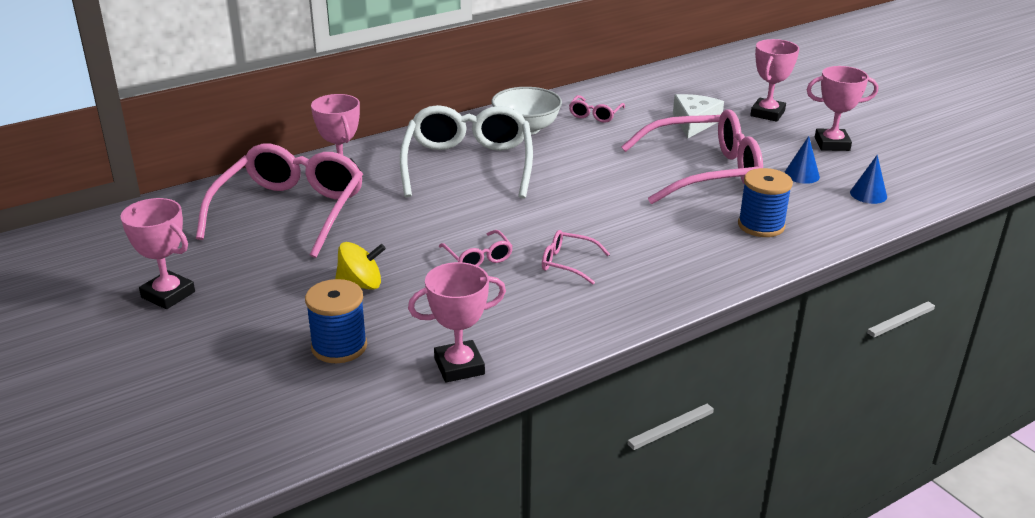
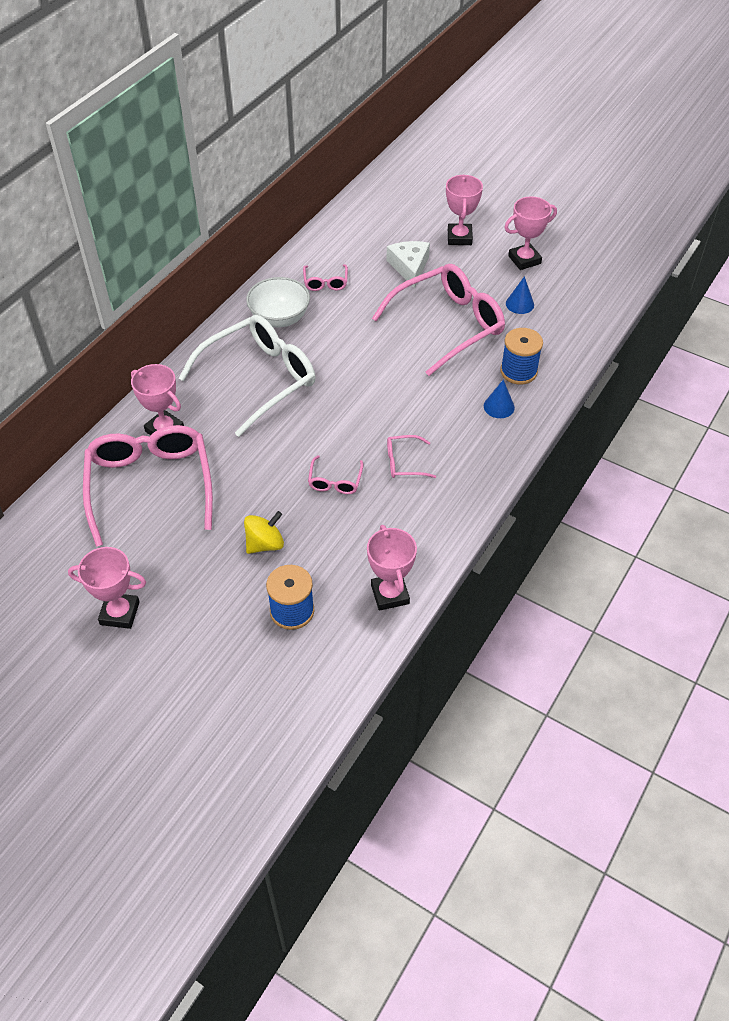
camera: 25 degrees left, 20 degrees up
white glasses [400,105,533,199] -> white glasses turned 75 degrees clockwise [179,315,316,437]
pink trophy [408,262,506,383] -> pink trophy turned 60 degrees counterclockwise [367,525,417,611]
pink glasses [439,230,513,267] -> pink glasses turned 60 degrees clockwise [308,455,364,494]
blue cone [850,155,887,204] -> blue cone moved to [484,380,515,418]

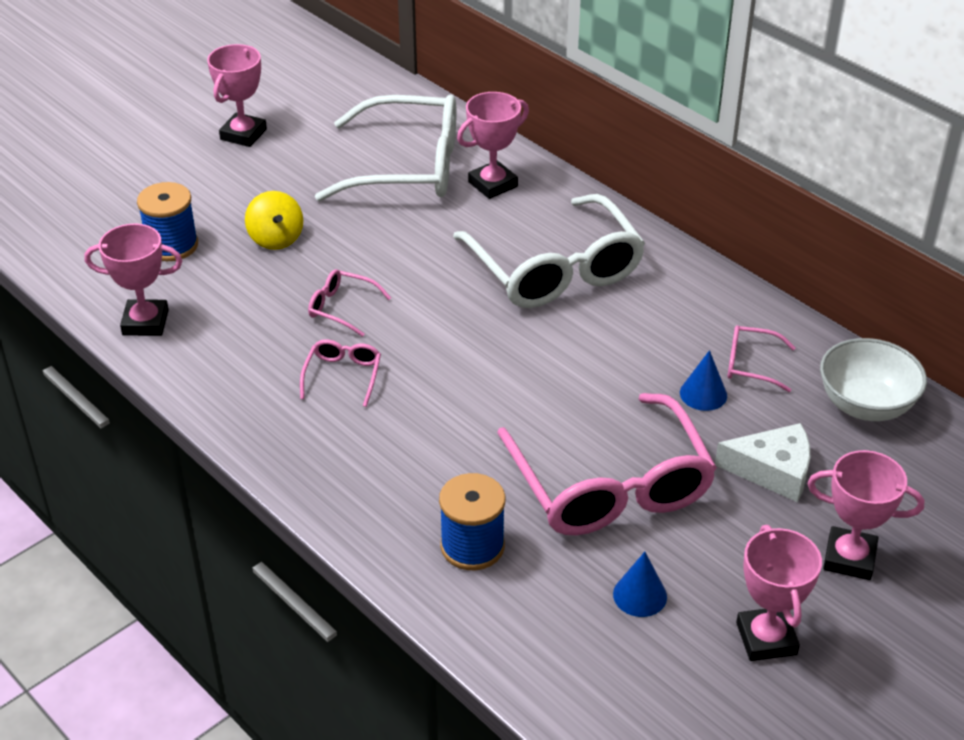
camera: 105 degrees right, 10 degrees down
pink glasses [83,425,213,547] -> white glasses [315,95,456,201]
white bowl [246,277,310,328] -> white bowl moved to [820,338,927,421]
blue cone [484,380,515,418] -> blue cone moved to [680,350,727,411]

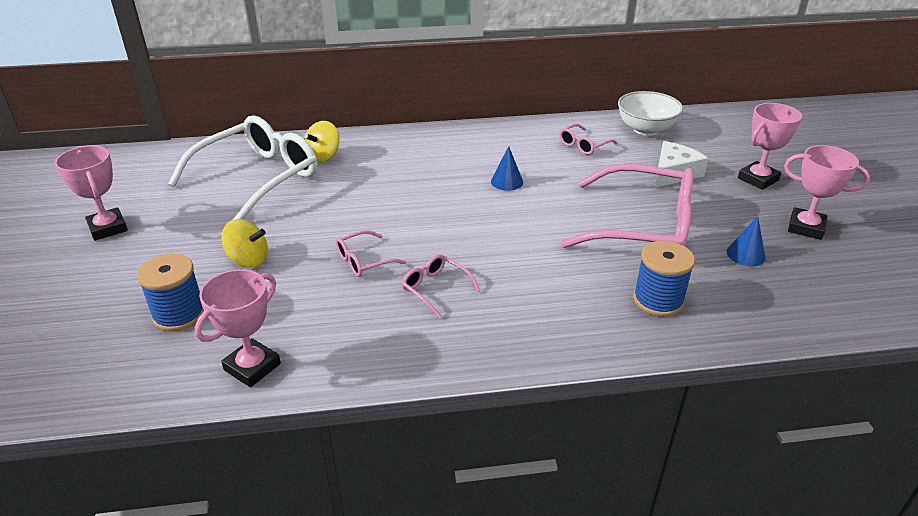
camera: 55 degrees left, 5 degrees down
white glasses [453,194,645,308] -> none
pink trophy [457,92,529,199] -> yellow spinning top [304,121,339,163]
blue cone [680,350,727,411] -> blue cone moved to [491,146,523,191]

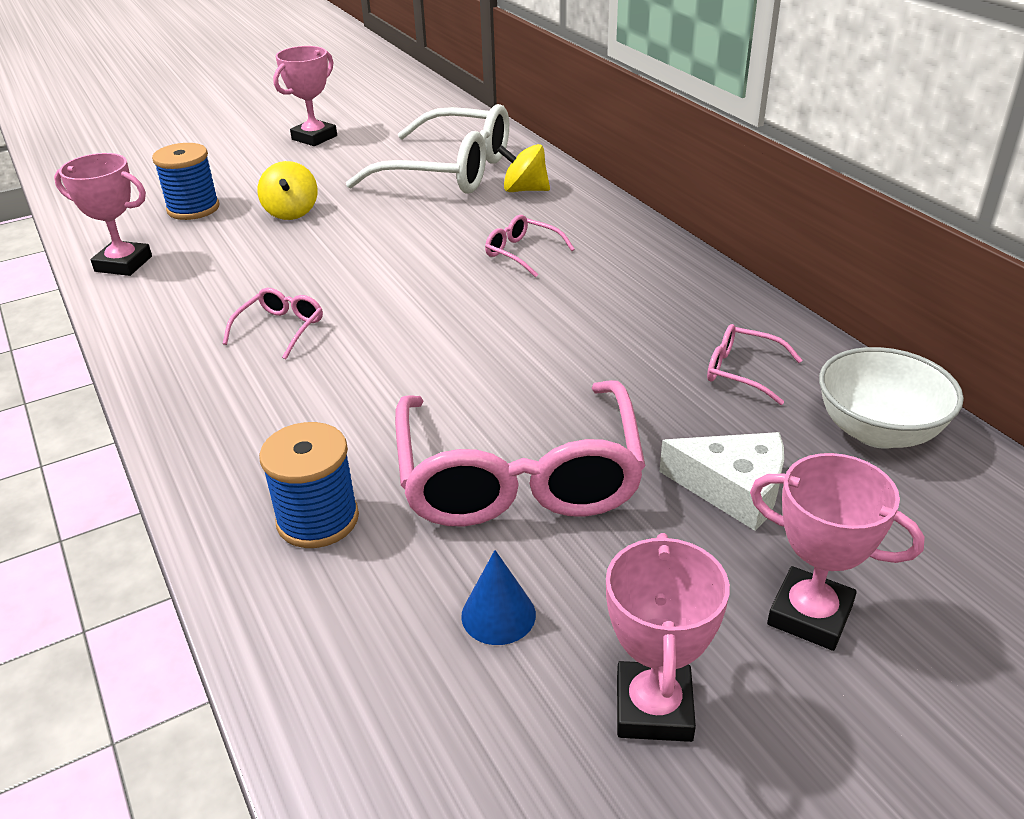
camera: 70 degrees right, 0 degrees up
pink glasses [336,230,406,277] -> pink glasses moved to [485,215,575,278]
blue cone [491,146,523,191] -> none

